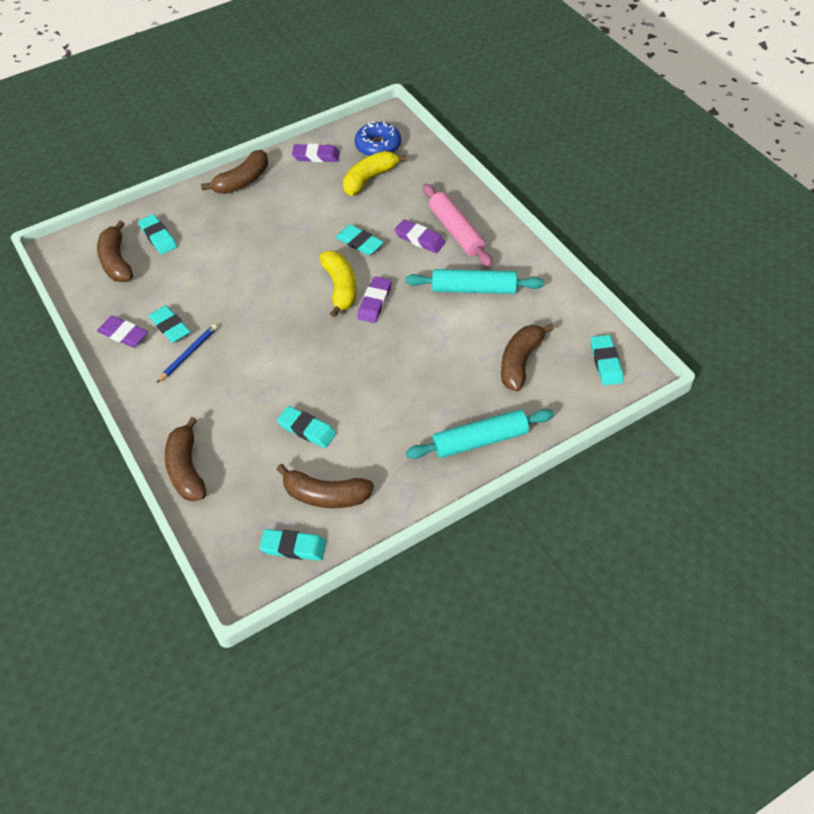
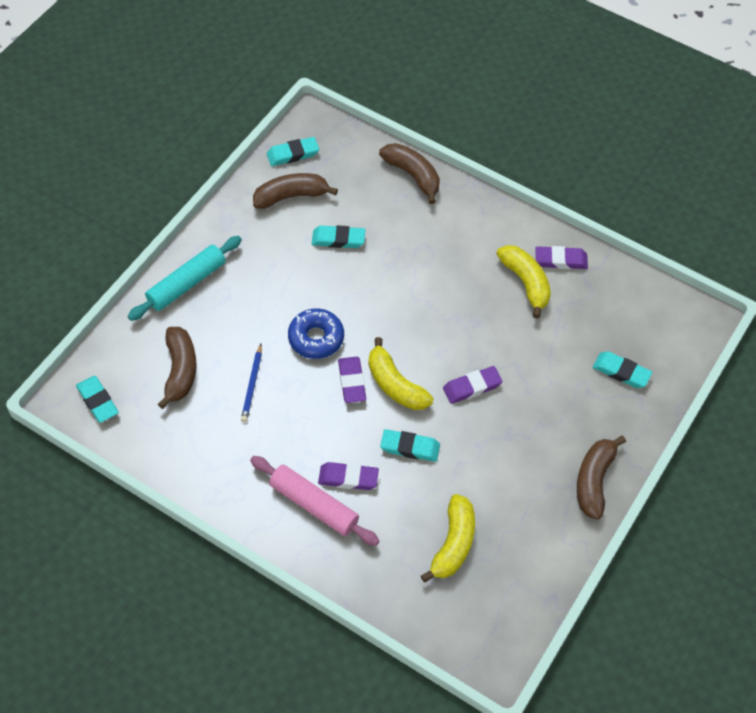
camera: 150 degrees right, 5 degrees up
brown banana [97,220,133,282] -> none
turquoise eraser [149,306,190,343] -> yellow banana [496,245,551,319]
blue pencil [157,324,218,383] -> blue pencil moved to [241,344,262,422]
purple eraser [292,144,340,162] -> purple eraser moved to [443,366,502,404]
blue donut [355,121,401,156] -> blue donut moved to [288,308,344,359]
turquoise rolling pin [405,269,544,294] -> none

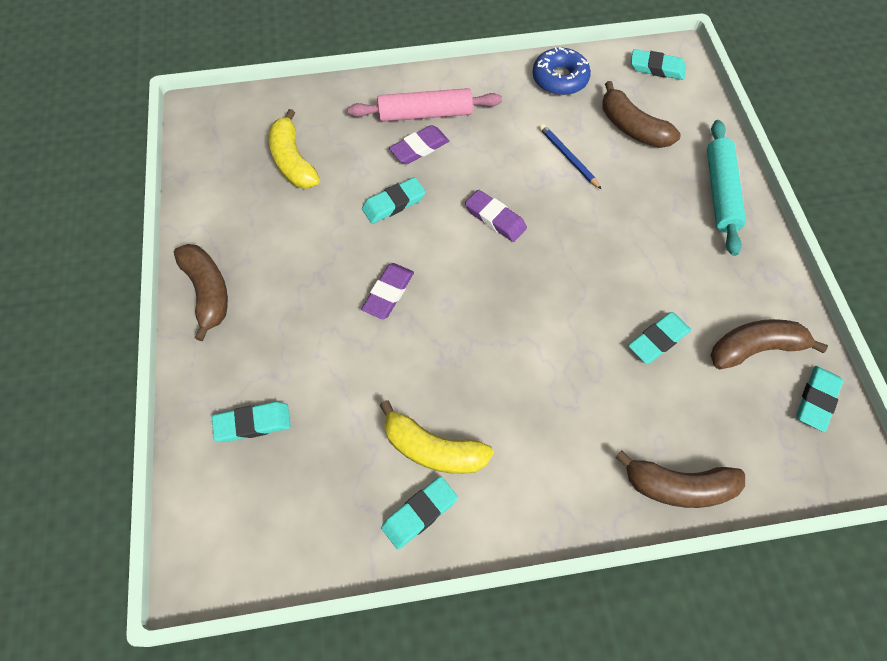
camera: 140 degrees right, 5 degrees up
brown banana [253,173,338,209] -> brown banana turned 135 degrees counterclockwise [711,319,828,369]
blue donut [288,308,344,359] -> blue donut moved to [532,47,591,95]
yellow banana [369,337,433,410] -> none
purple eraser [535,246,588,269] -> turquoise eraser [381,476,458,550]

